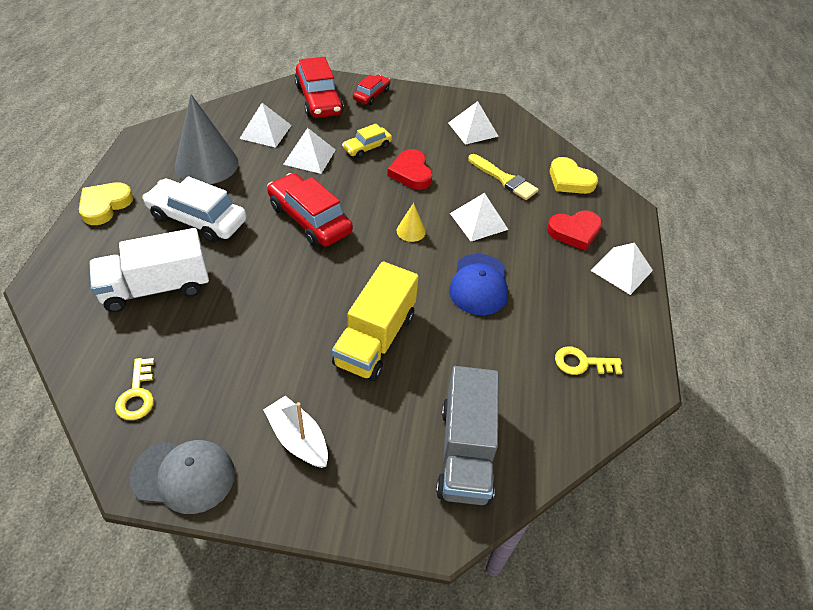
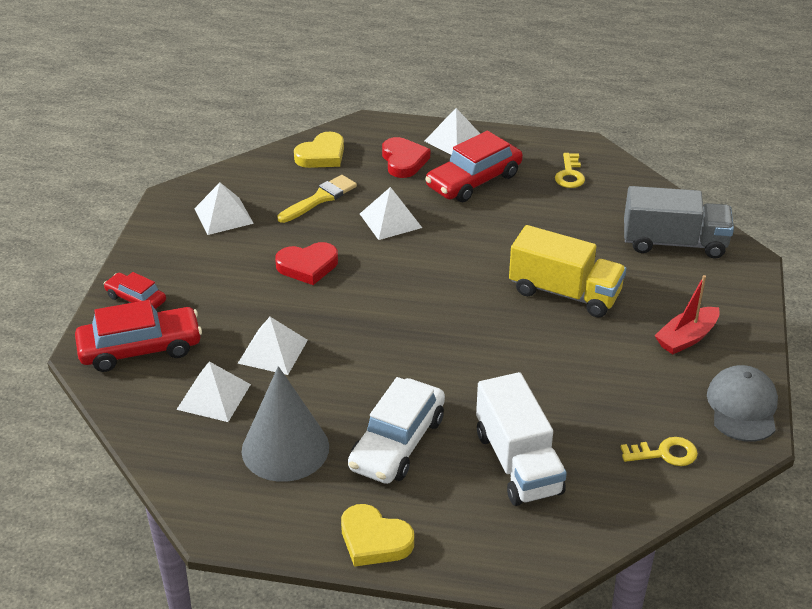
camera: 85 degrees left, 10 degrees down
white boat [263,396,328,468] -> red boat [654,275,720,355]
red car [267,173,353,247] -> red car moved to [425,131,523,202]
yellow car [342,124,392,158] -> none
yellow cone [396,203,426,242] -> none
blue cap [449,254,508,315] -> none

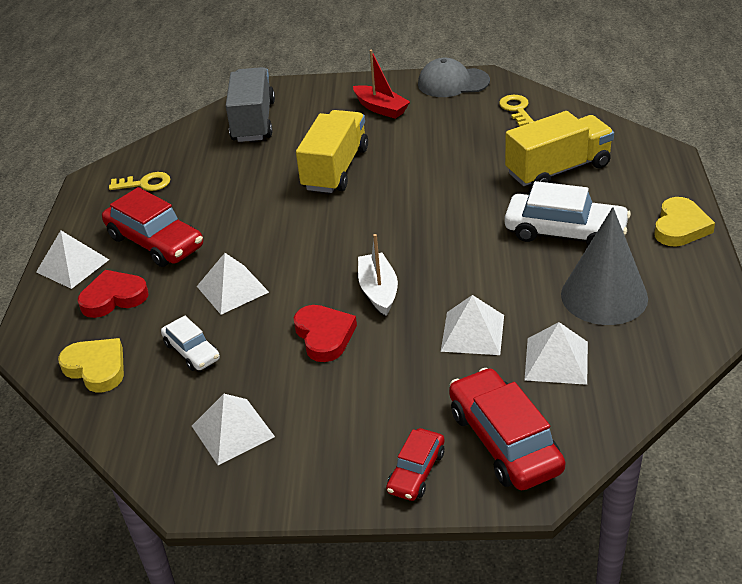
camera: 95 degrees left, 0 degrees up
yellow brush [278,175,357,223] -> white car [161,316,220,371]
white truck [476,372,567,506] -> yellow truck [505,111,614,187]
none -> white boat [358,234,398,316]

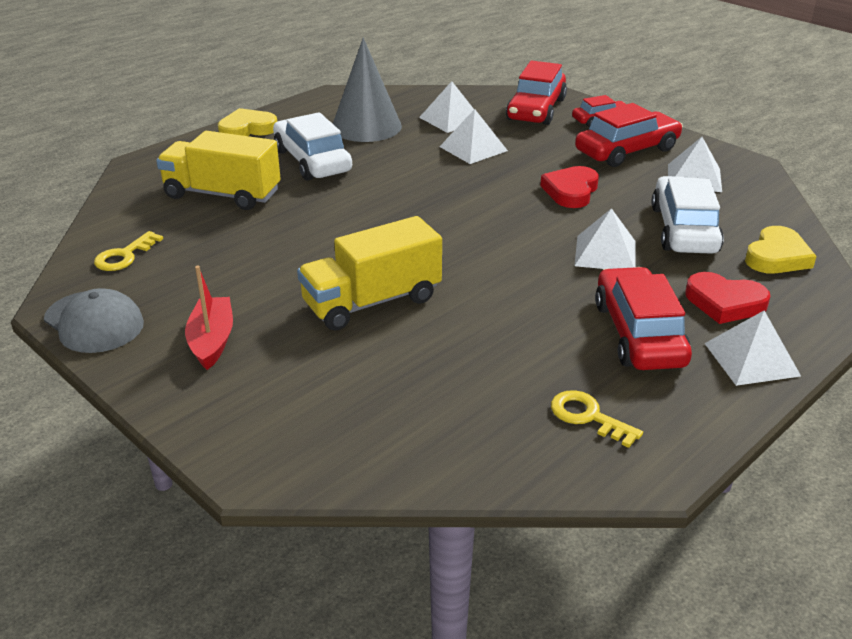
camera: 140 degrees left, 5 degrees down
yellow heart [58,338,124,393] -> yellow heart turned 135 degrees counterclockwise [745,226,817,274]
white car [161,316,220,371] -> white car [651,176,724,254], size x1.78
grey truck [226,67,275,142] -> none
white boat [358,234,398,316] -> none
none -> red car [575,103,683,167]

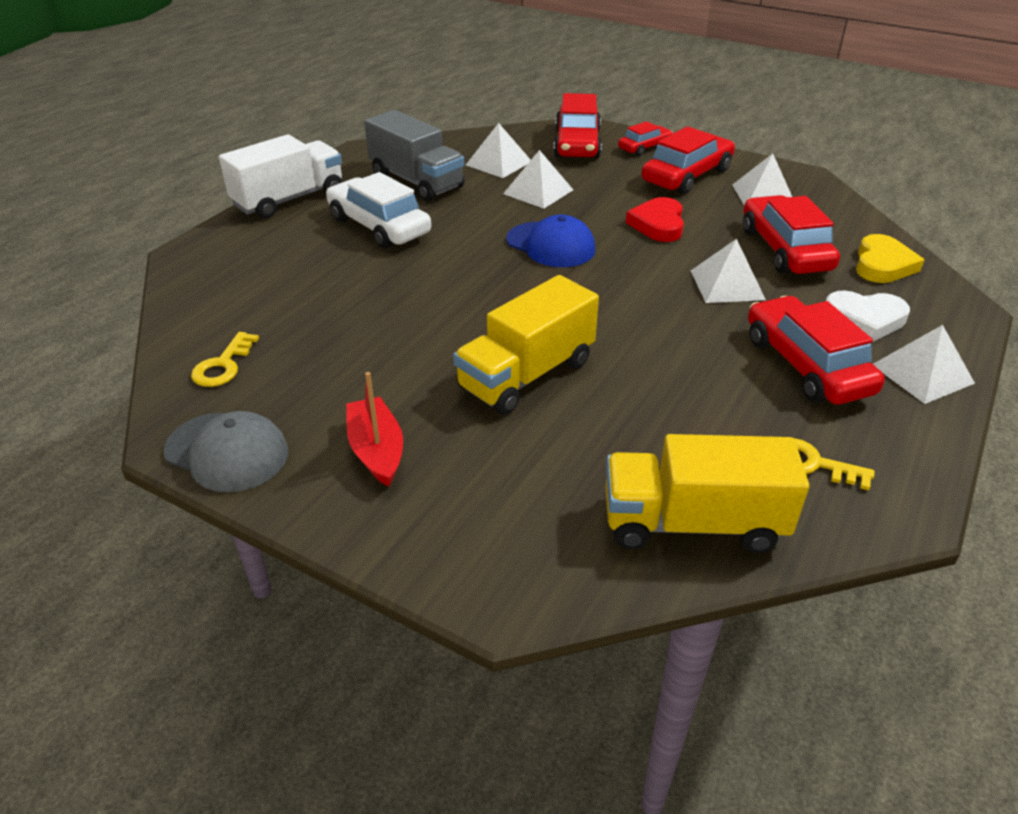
camera: 15 degrees left, 5 degrees up
yellow truck [156,131,281,210] -> yellow truck moved to [606,434,809,553]
yellow heart [218,108,277,136] -> white truck [219,134,342,218]
grey cone [333,38,402,142] -> grey truck [364,110,464,201]
white car [651,176,724,254] -> red car [743,195,840,274]
red heart [685,272,771,324] -> white heart [826,291,910,342]
none -> blue cap [507,215,596,267]

